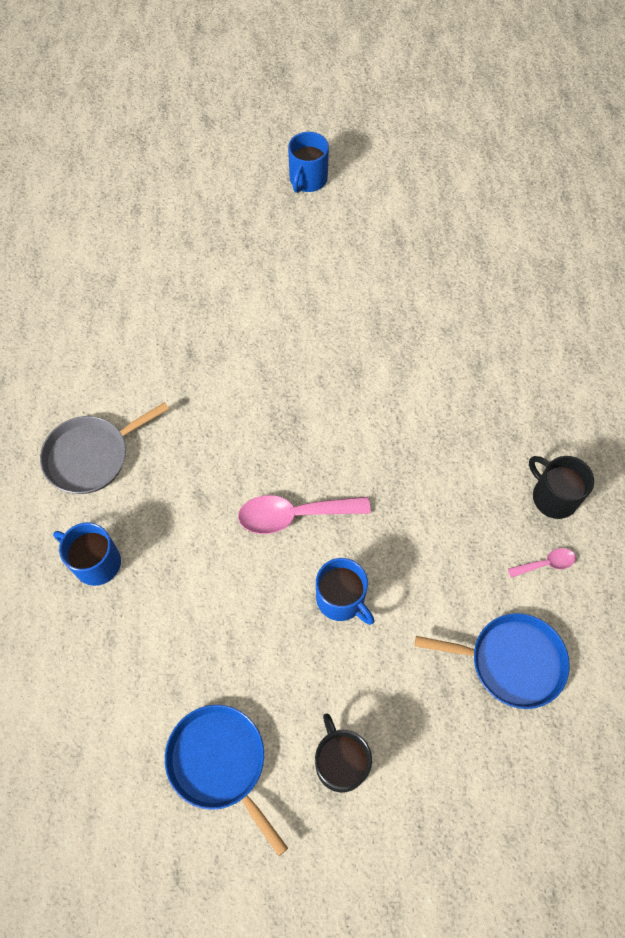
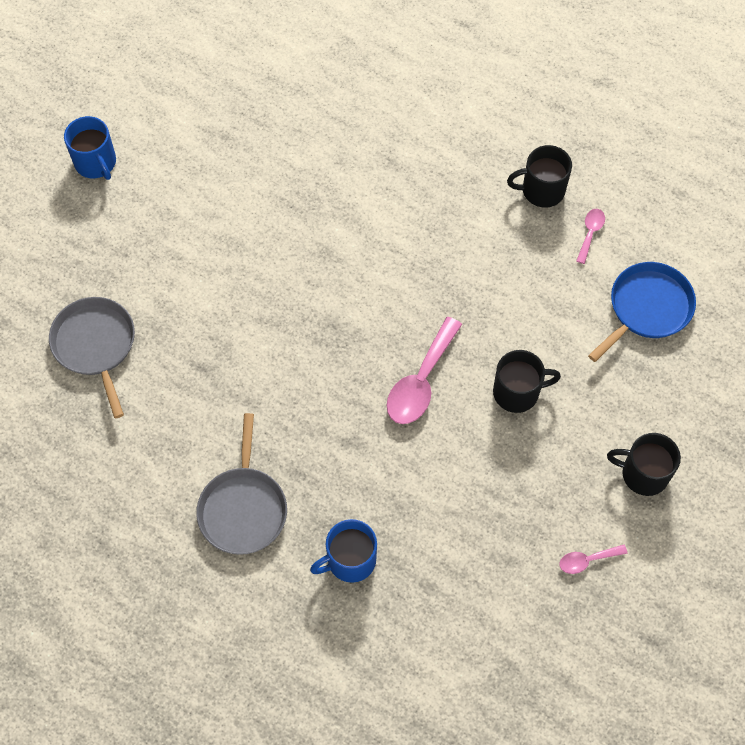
camera: 55 degrees left, 0 degrees up
blue pan [165,705,288,856] -> pink spoon [559,545,628,574]
blue mug [316,558,374,625] -> black mug [493,350,561,413]
none -> grey pan [49,297,135,418]

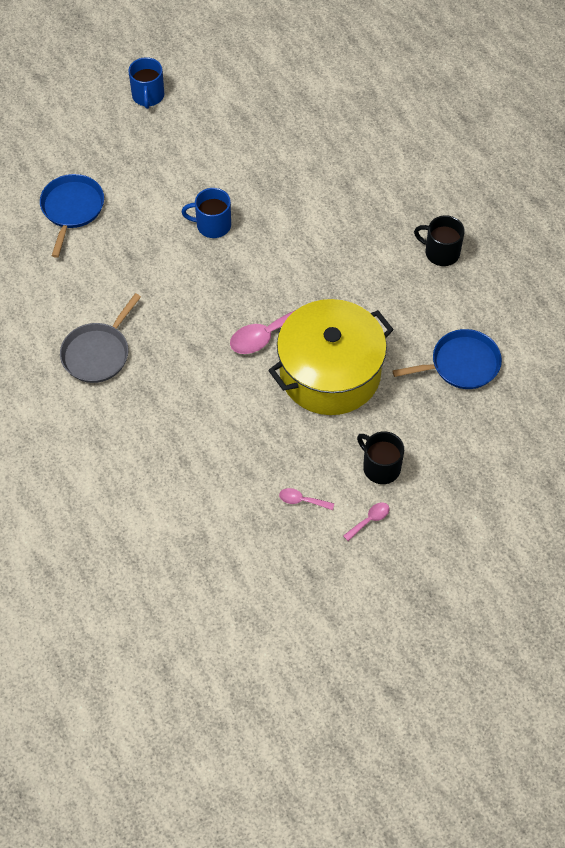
camera: 30 degrees right, 5 degrees down
grey pan [49,297,135,418] -> blue pan [40,174,104,258]
blue mug [310,519,377,583] -> blue mug moved to [182,188,231,238]
black mug [493,350,561,413] -> yellow pot [268,299,394,415]
pink spoon [576,209,605,264] -> pink spoon moved to [343,502,390,541]

